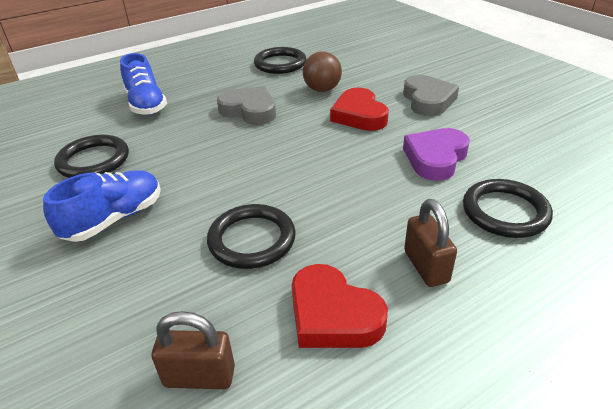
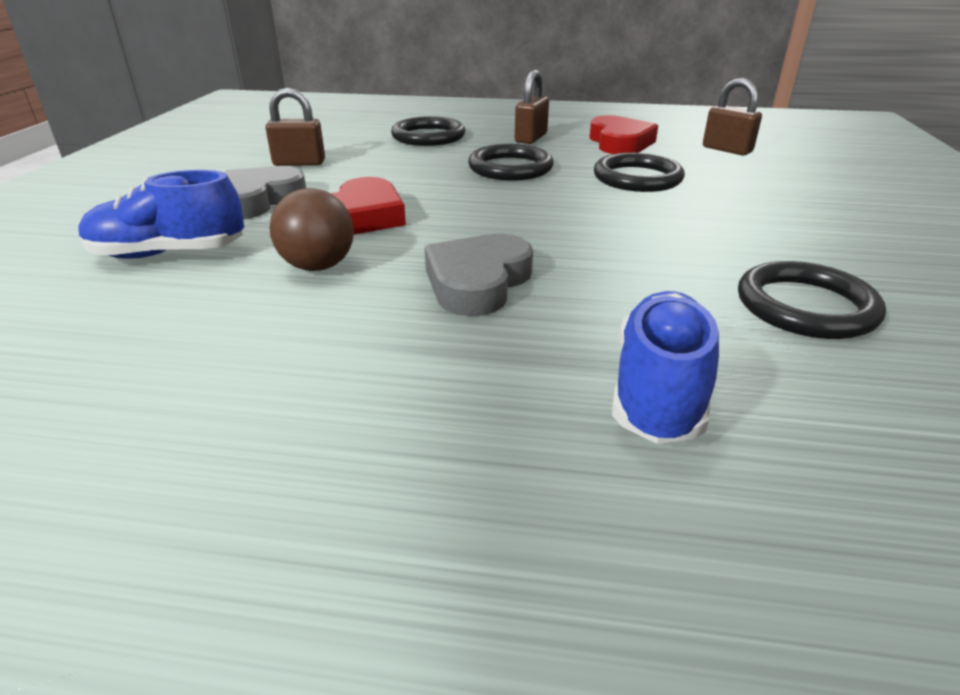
camera: 140 degrees left, 5 degrees down
blue shoe [43,171,161,242] -> blue shoe moved to [78,170,244,259]
grey heart [217,86,276,125] -> grey heart turned 45 degrees clockwise [425,234,533,316]
black ring [254,47,307,74] -> black ring moved to [468,144,553,181]
purple heart [403,128,470,181] -> none
none -> brown padlock [265,88,325,166]

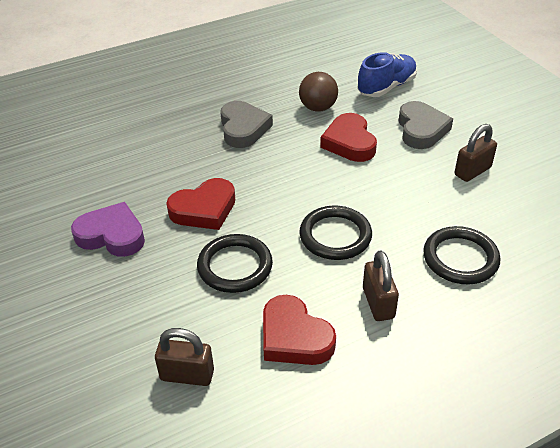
camera: 145 degrees right, 10 degrees up
blue shoe [612,291,719,444] -> none
black ring [738,261,886,339] -> none
none -> purple heart [71,202,145,257]
none -> red heart [166,178,235,230]

